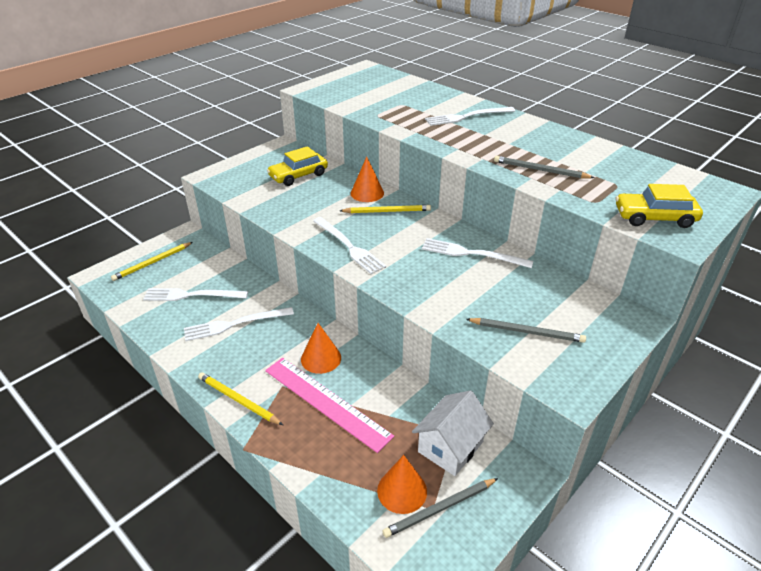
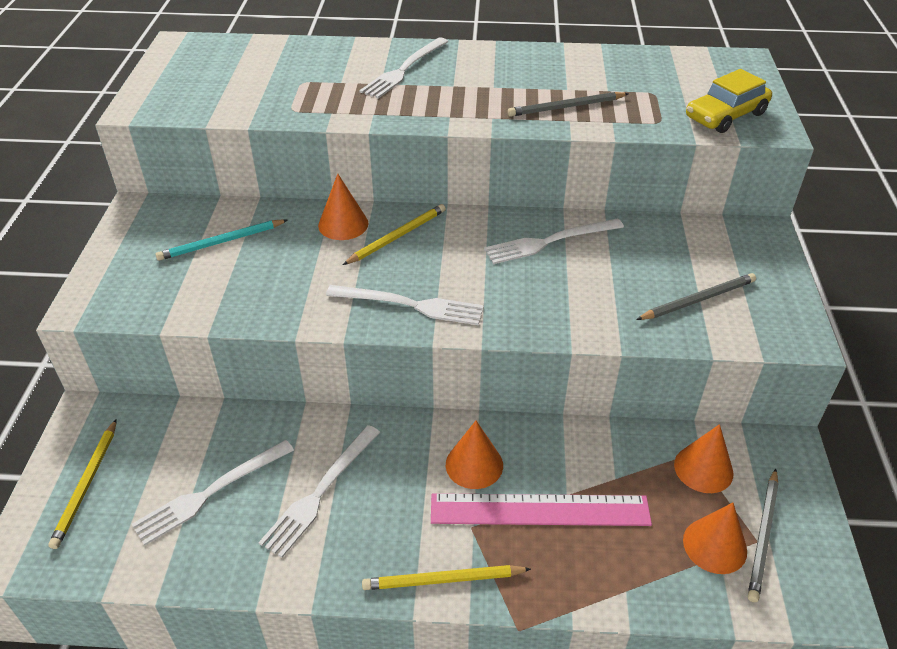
camera: 40 degrees left, 5 degrees up
yellow car [267,146,328,186] -> turquoise pencil [155,219,288,261]
white house [412,390,494,476] -> orange cone [674,424,733,493]

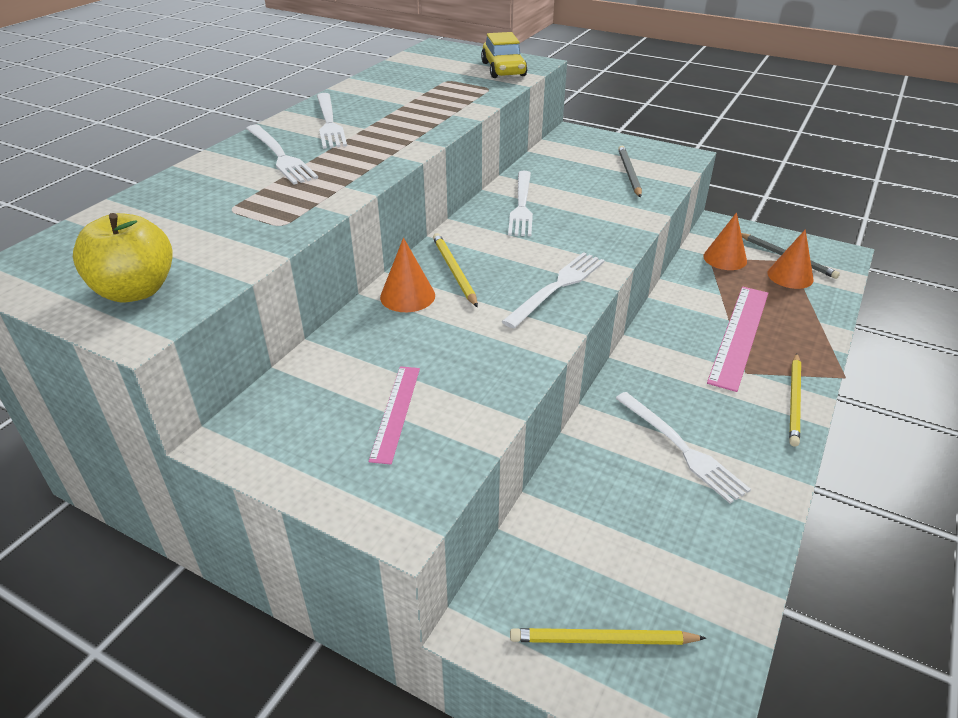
camera: 65 degrees left, 5 degrees down
yellow pencil [48,419,117,549] -> yellow pencil turned 150 degrees clockwise [510,628,706,645]
white fork [132,440,294,546] -> white fork moved to [317,93,347,149]
turquoise pencil [155,219,288,261] -> none
orange cone [446,421,503,489] -> none
grey pencil [508,92,629,117] -> none
none -> yellow apple [73,213,173,303]
none -> pink ruler [369,366,420,465]

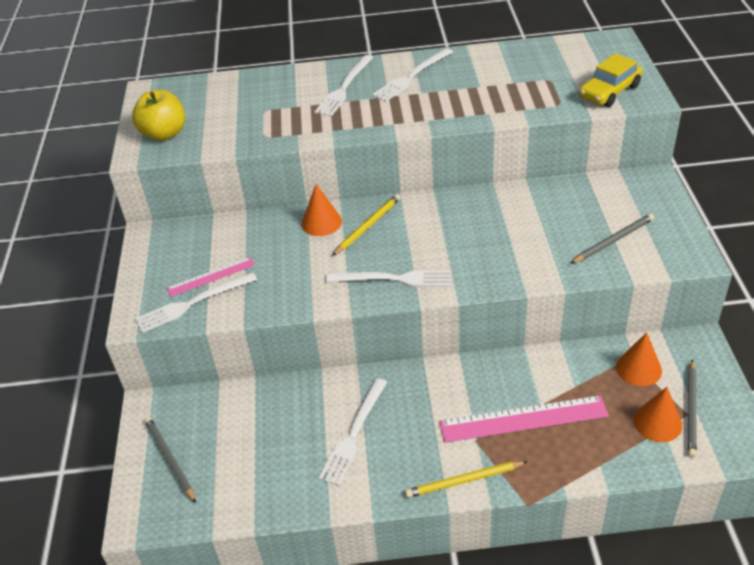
camera: 60 degrees right, 5 degrees up
white fork [508,171,533,236] -> white fork moved to [135,272,257,333]
yellow pencil [510,628,706,645] -> grey pencil [144,417,196,503]

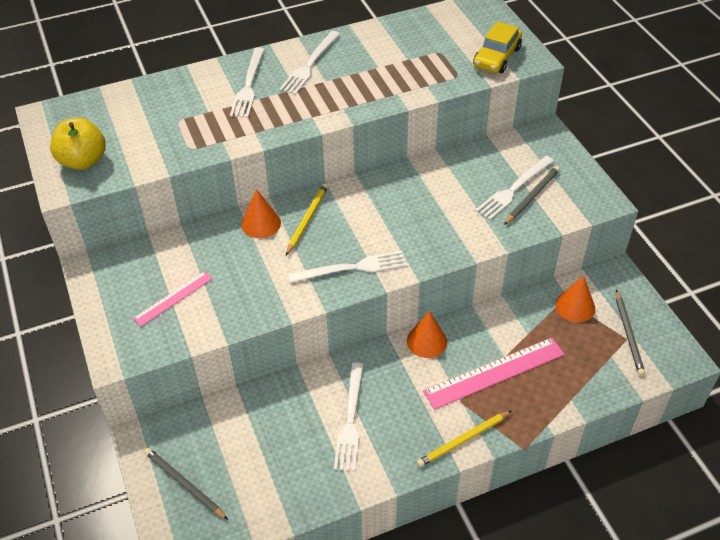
camera: 20 degrees left, 5 degrees up
white fork [135,272,257,333] -> white fork moved to [475,156,554,220]
orange cone [634,387,682,442] -> orange cone moved to [407,311,447,358]

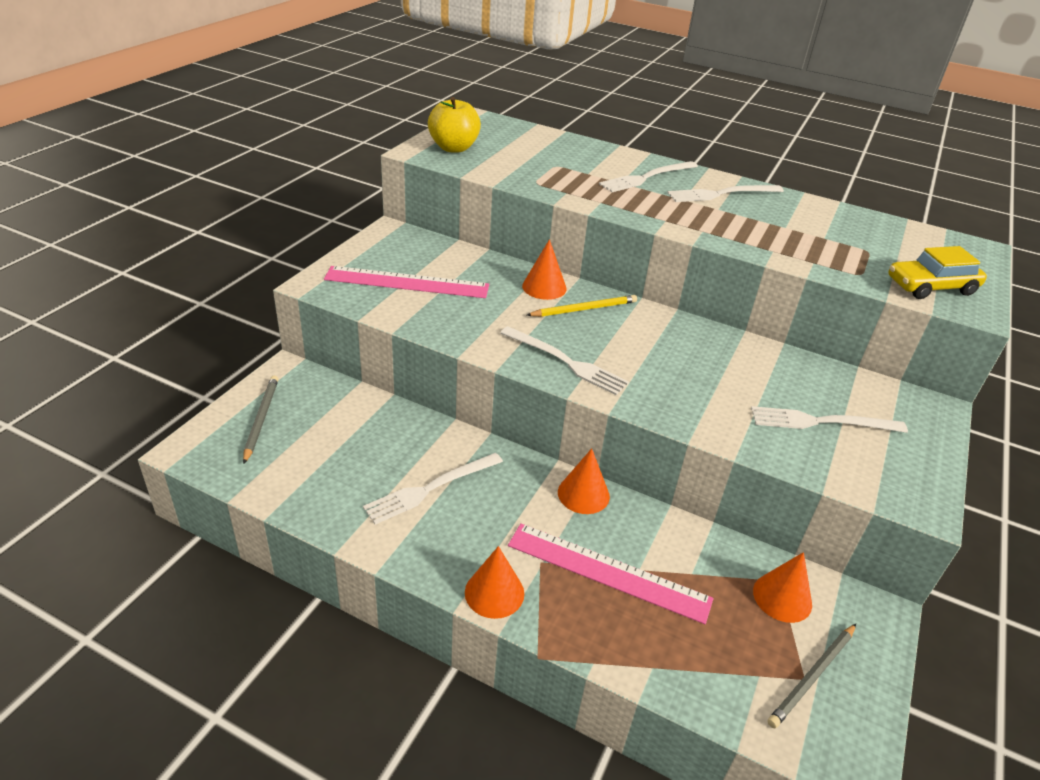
camera: 45 degrees right, 10 degrees down
pink ruler [133,271,213,327] -> pink ruler [324,266,489,298], size x1.73
yellow pencil [417,410,512,467] -> orange cone [465,546,524,619]
grey pencil [504,166,560,225] -> none

